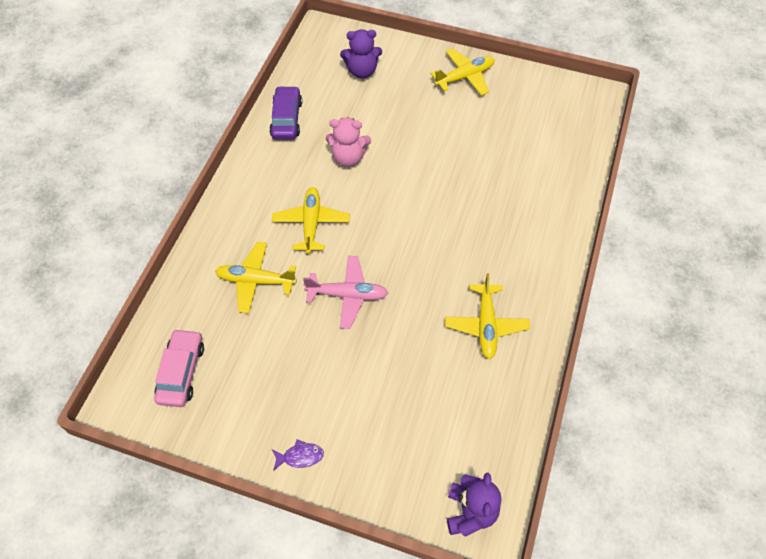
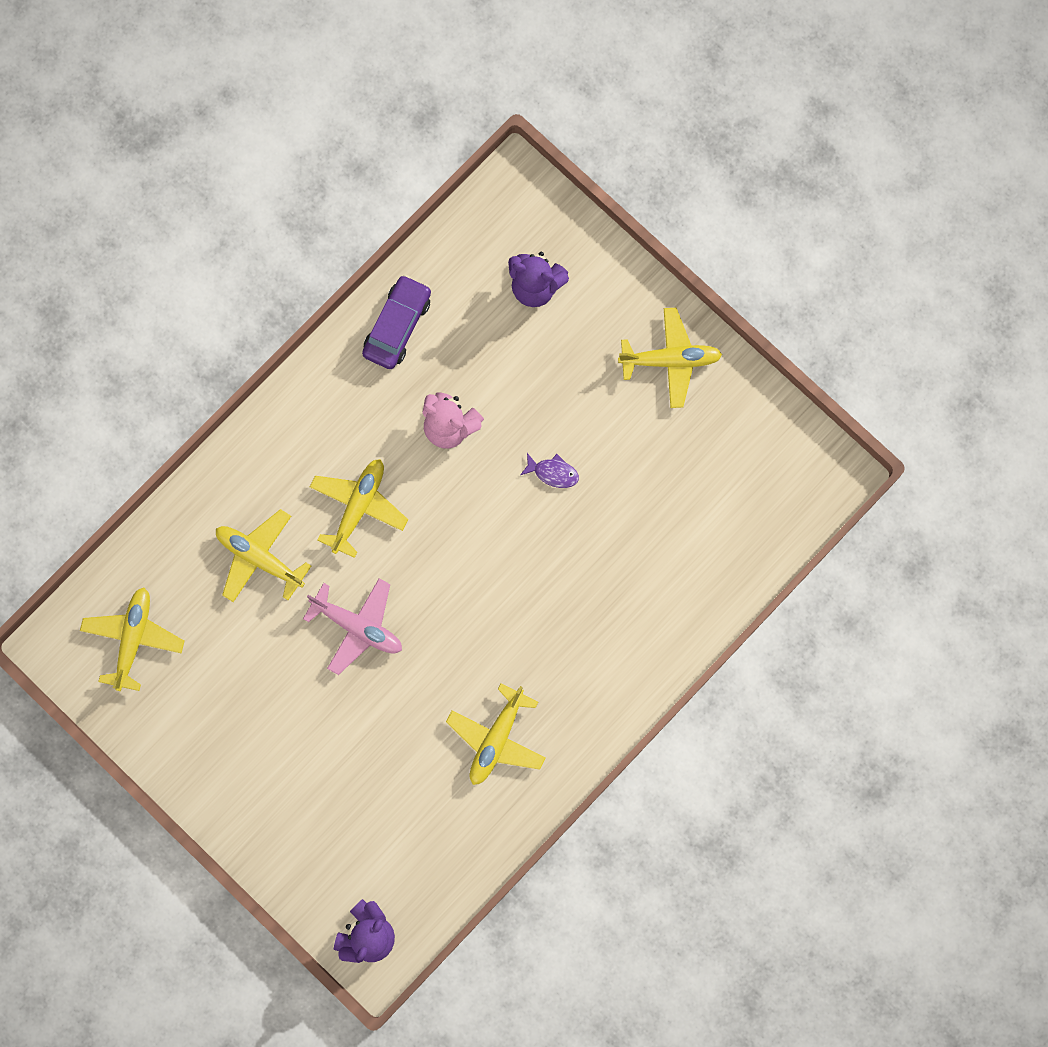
camera: 25 degrees right, 20 degrees up
pink car [154,329,204,407] -> yellow plane [80,587,185,691]
purple fish [272,439,324,471] -> purple fish moved to [520,453,579,488]

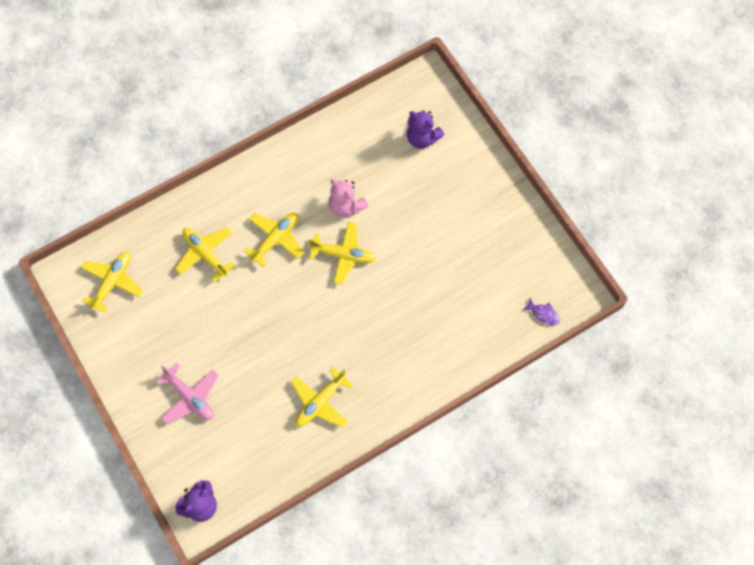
camera: 15 degrees right, 10 degrees down
pink plane [303,578,402,675] -> pink plane moved to [156,363,219,424]
purple car [362,275,431,369] -> none
purple fish [520,453,579,488] -> purple fish moved to [523,298,560,325]
yellow plane [618,308,722,408] -> yellow plane moved to [309,222,376,285]

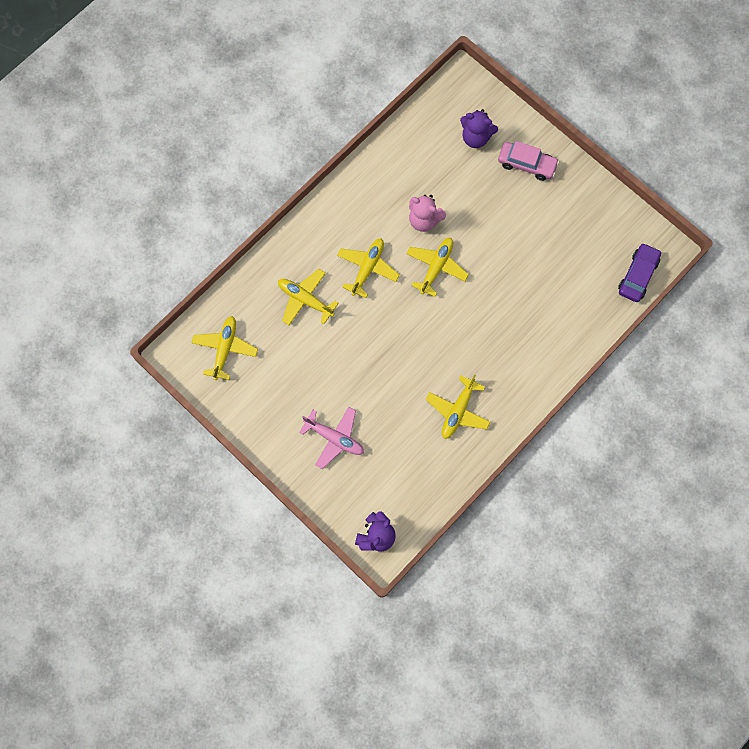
camera: 15 degrees left, 5 degrees up
yellow plane [309,222,376,285] -> yellow plane turned 60 degrees counterclockwise [406,238,469,297]
purple fish [523,298,560,325] -> purple car [618,243,661,302]
none -> pink car [498,141,559,181]

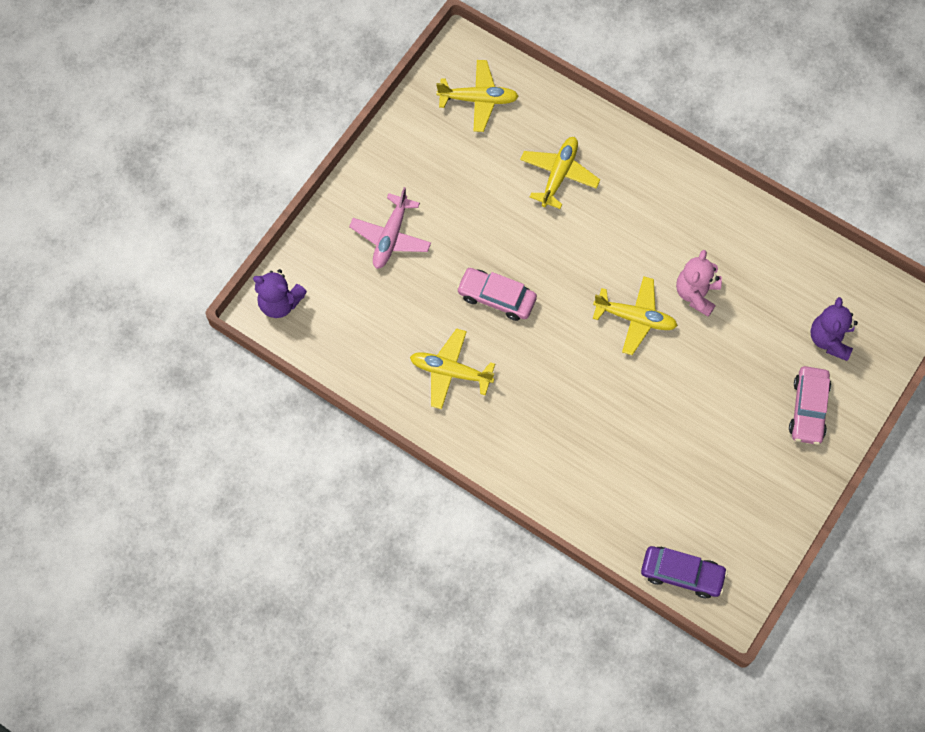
camera: 80 degrees right, 5 degrees down
yellow plane [337,239,400,298] -> none
none -> pink car [457,268,537,321]

